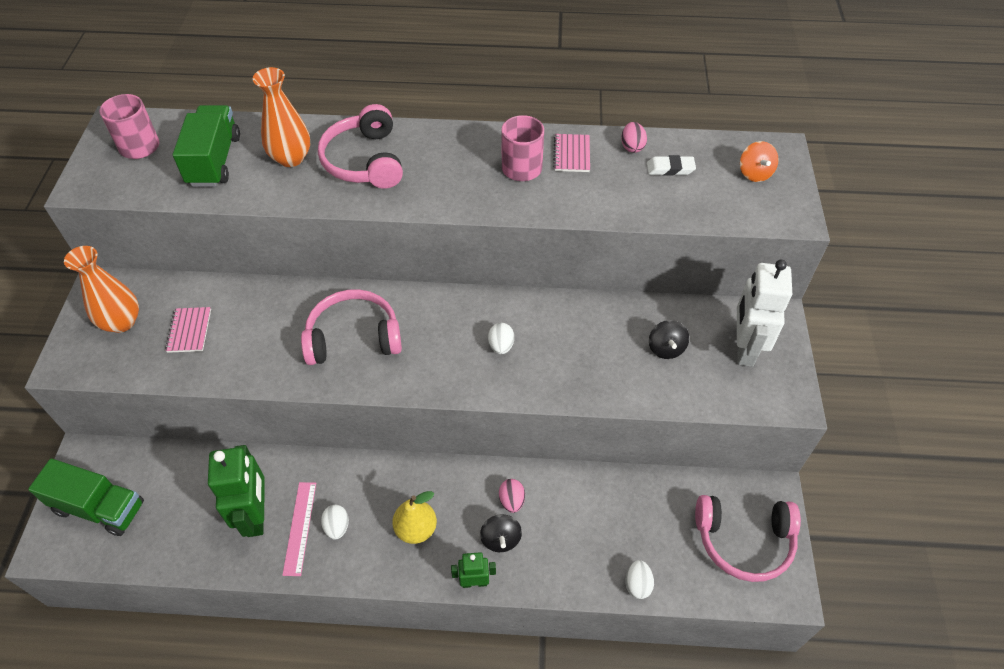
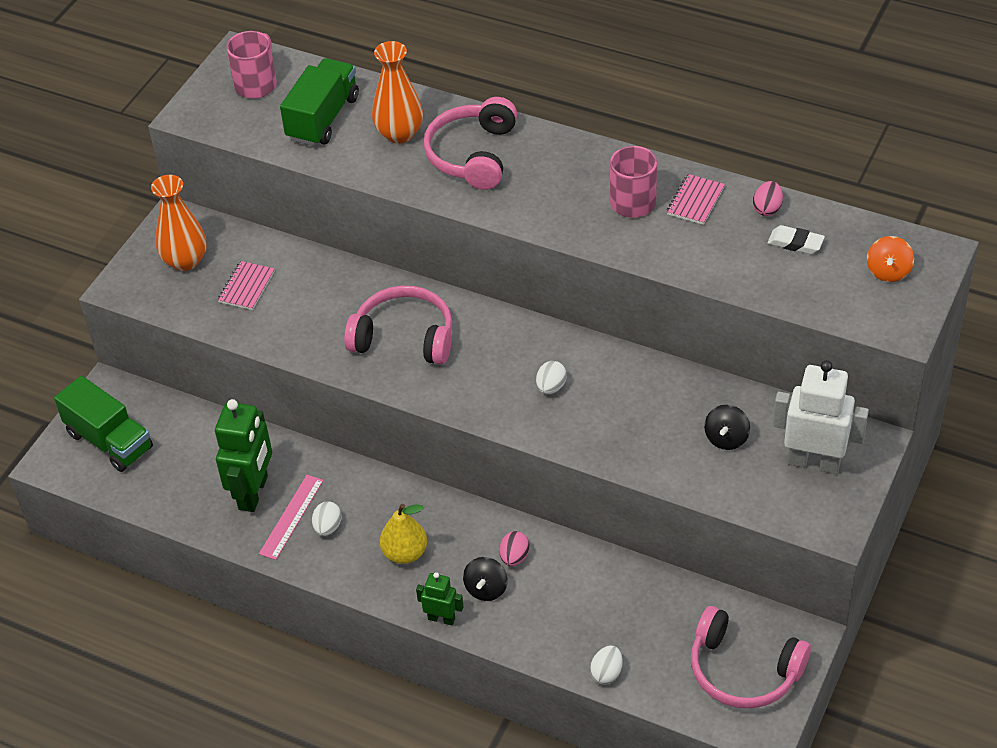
camera: 25 degrees right, 5 degrees down
white robot [737,260,792,367] -> white robot turned 75 degrees clockwise [773,360,869,474]

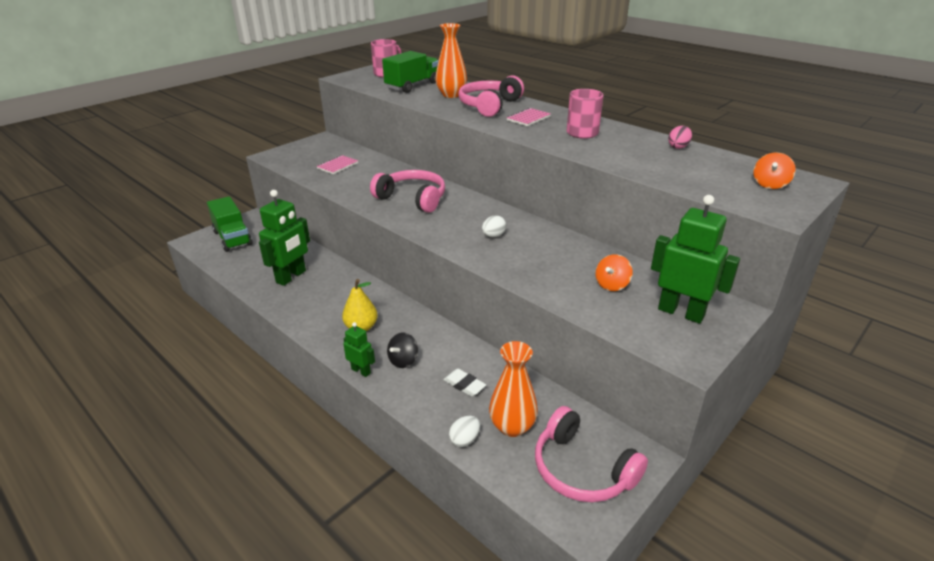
camera: 15 degrees right, 15 degrees down
orange vase [151,175,206,271] -> orange vase moved to [489,341,538,437]
pink ruler [259,475,324,560] -> none
white egg [312,501,342,536] -> none
pink egg [499,531,530,566] -> none
pink notebook [667,174,725,225] -> pink notebook moved to [507,108,551,126]
black spinning top [704,405,750,450] -> orange spinning top [595,254,633,291]
white eraser [768,225,825,254] -> white eraser moved to [443,369,486,397]
white robot [773,360,869,474] -> green robot [651,195,740,324]

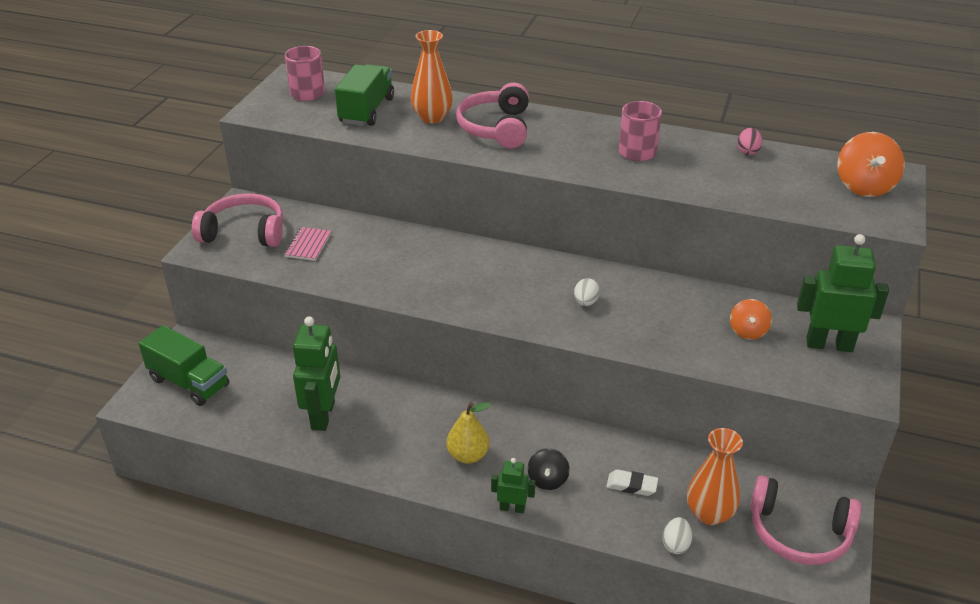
camera: 25 degrees left, 5 degrees up
pink headphones [370,170,445,213] -> pink headphones moved to [192,194,283,247]
pink notebook [507,108,551,126] -> none
orange spinning top [753,152,796,189] -> orange spinning top [838,132,905,197], size x1.65

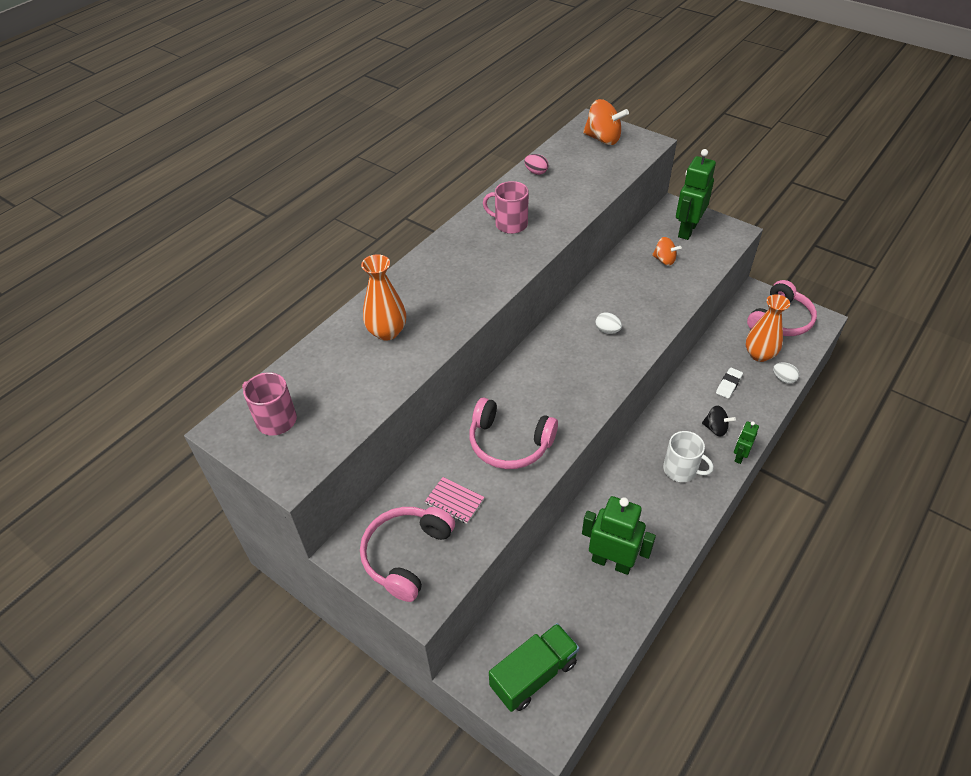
camera: 70 degrees left, 10 degrees up
green truck [335,64,394,126] -> none
yellow pear [446,402,491,464] -> white mug [663,431,714,482]
pink headphones [456,83,529,149] -> pink headphones moved to [469,398,558,469]

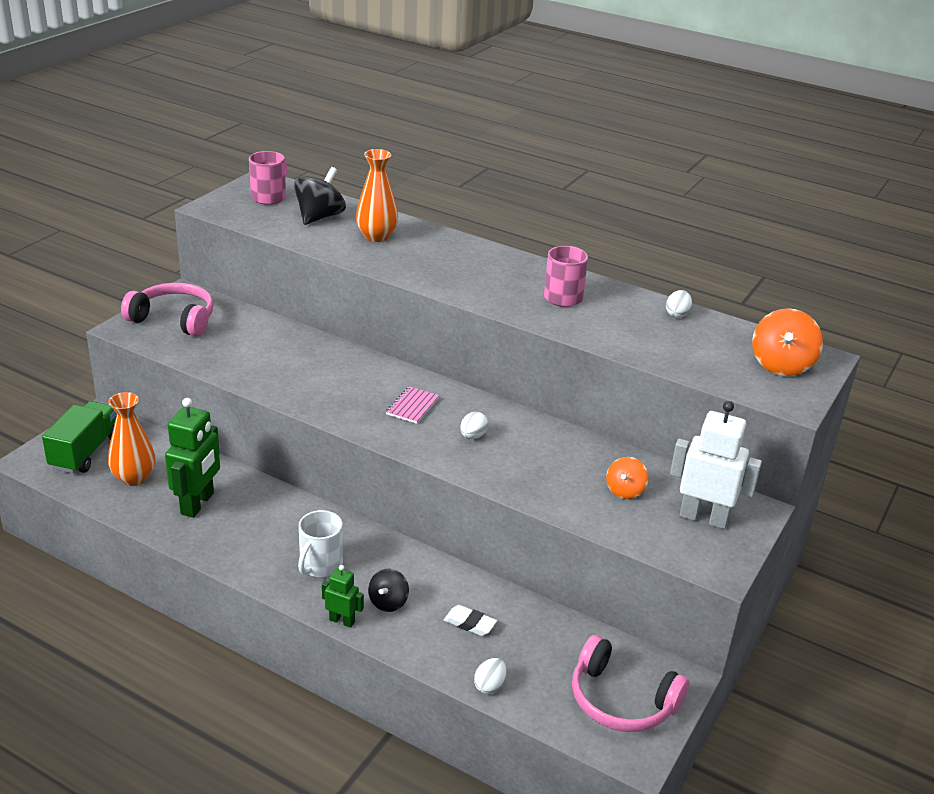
camera: 80 degrees right, 15 degrees down
pink notebook [425,477,484,524] -> pink notebook moved to [386,386,439,424]
pink headphones [469,398,558,469] -> none
green truck [489,623,579,712] -> green truck turned 120 degrees counterclockwise [42,401,117,474]
pink egg [524,154,548,175] -> white egg [666,290,692,318]
green robot [676,149,716,240] -> white robot [670,401,762,529]
orange vase [746,294,790,362] -> orange vase moved to [108,392,155,486]
none -> black spinning top [294,167,346,225]

